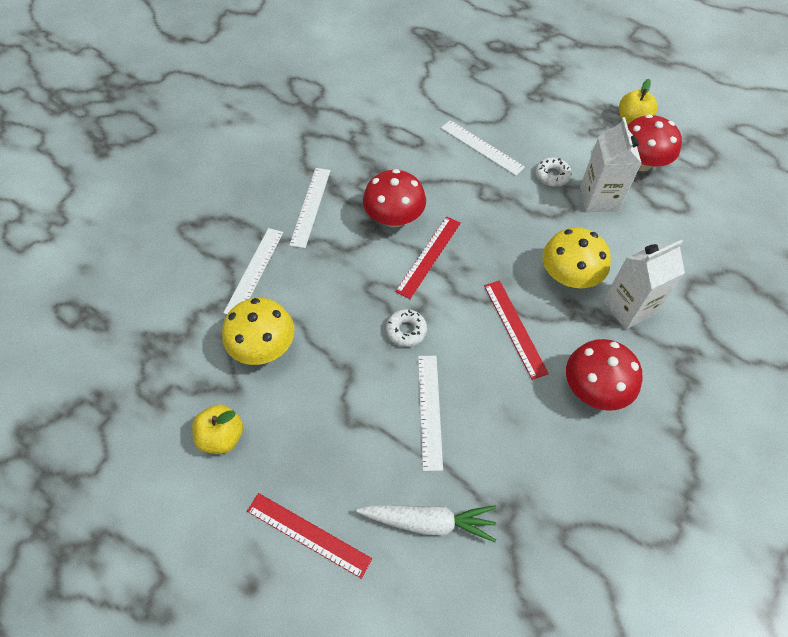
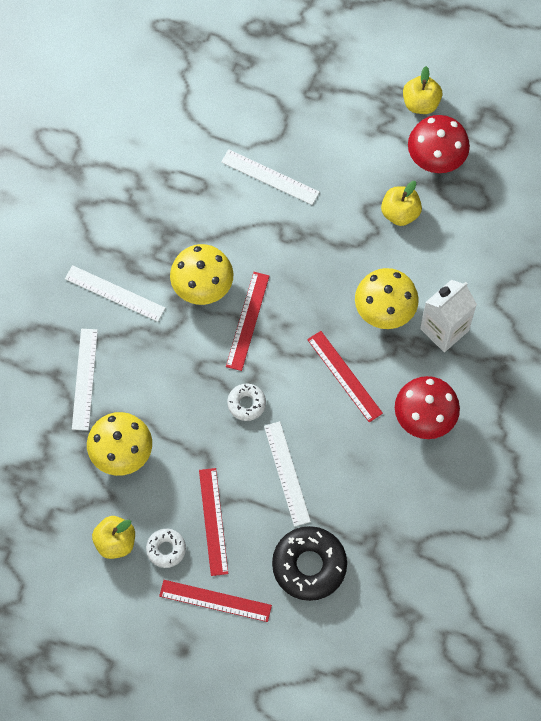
camera: 15 degrees left, 10 degrees up
white ruler [289,168,331,248] -> white ruler turned 60 degrees counterclockwise [65,265,165,322]
white carrot [356,505,496,542] -> black donut [272,526,347,601]
red mushroom [363,169,426,228] -> yellow mushroom [170,244,233,305]
white donut [535,157,572,187] -> white donut moved to [146,529,186,568]
white carton [580,117,642,212] -> yellow apple [381,181,422,226]
none -> red ruler [199,468,228,576]

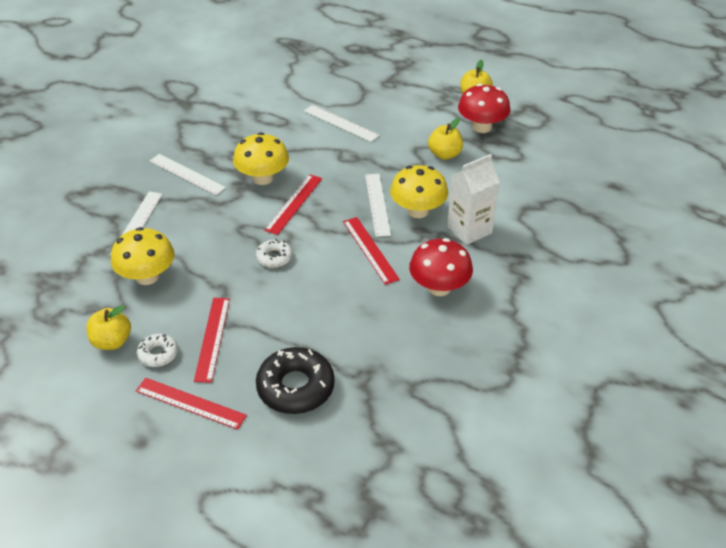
camera: 10 degrees right, 25 degrees down
white ruler [264,421,311,527] -> white ruler moved to [365,174,391,237]

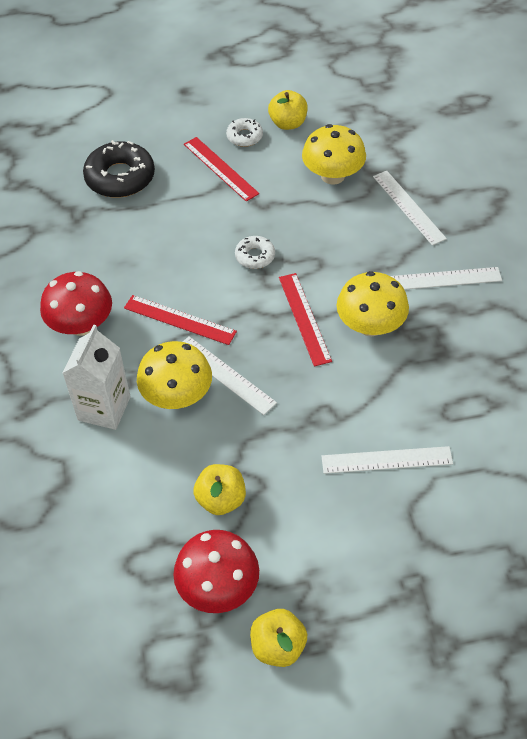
camera: 140 degrees right, 10 degrees up
red ruler [136,378,247,430] -> none

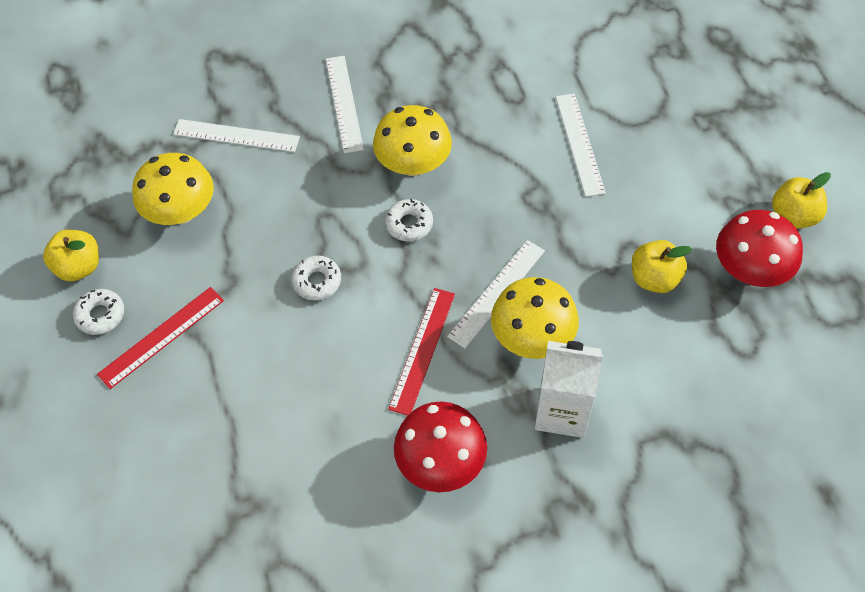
camera: 95 degrees left, 5 degrees up
black donut [83,140,155,198] -> none
red ruler [279,273,332,366] -> white donut [385,199,433,241]
white ruler [373,171,447,245] -> white ruler turned 45 degrees clockwise [173,119,300,152]

